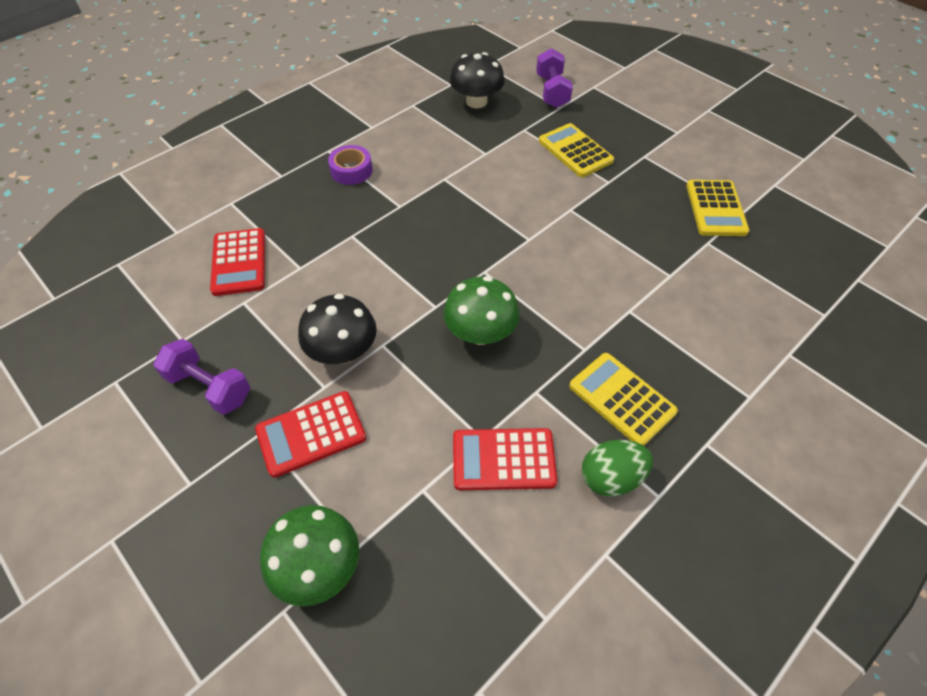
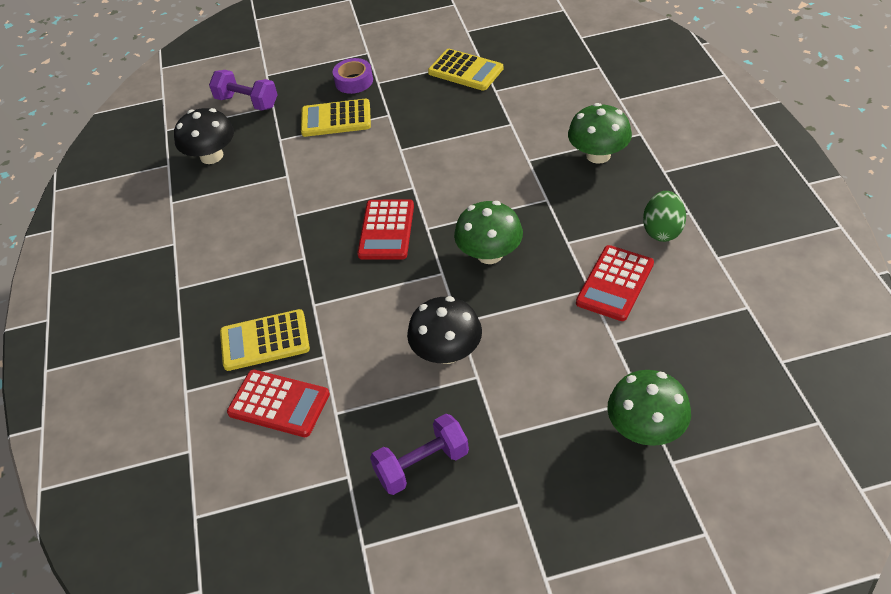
camera: 55 degrees left, 5 degrees down
red calculator [255,391,366,478] -> red calculator moved to [357,199,414,260]
purple tape [328,145,373,185] -> purple tape moved to [333,58,373,94]
yellow calculator [569,353,678,446] -> yellow calculator moved to [220,309,310,371]
none -> green mushroom [568,103,632,164]

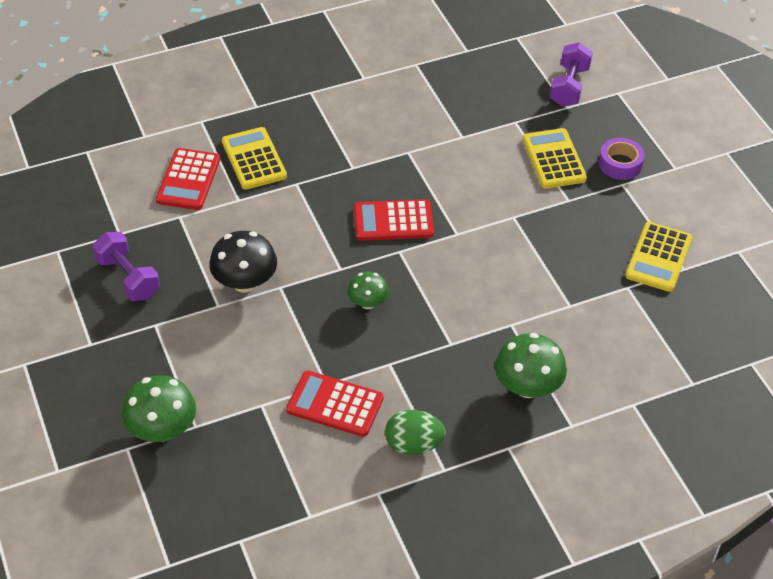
camera: 75 degrees right, 0 degrees up
black mushroom [174,108,234,164] -> none
green mushroom [454,201,523,264] -> green mushroom [347,272,389,309], size x0.61

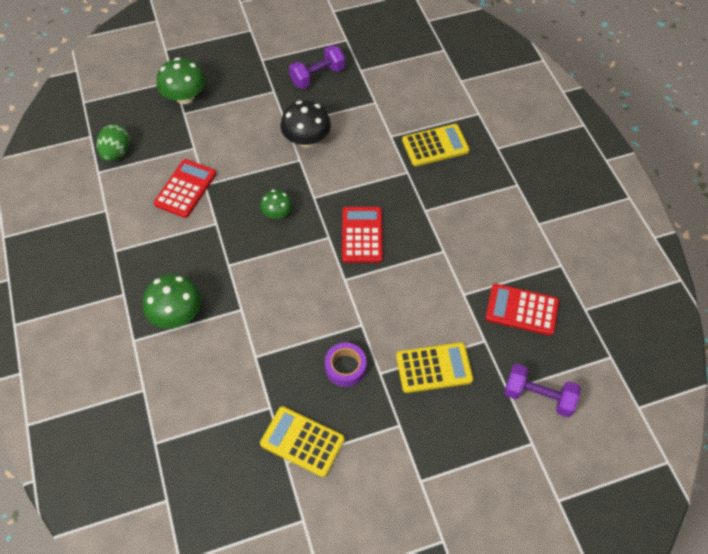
camera: 95 degrees right, 10 degrees up
red calculator [156,148,220,210] -> red calculator moved to [486,284,559,336]
green egg [385,410,446,455] -> green egg moved to [97,124,130,161]
purple tape [599,138,645,180] -> purple tape moved to [325,343,367,387]

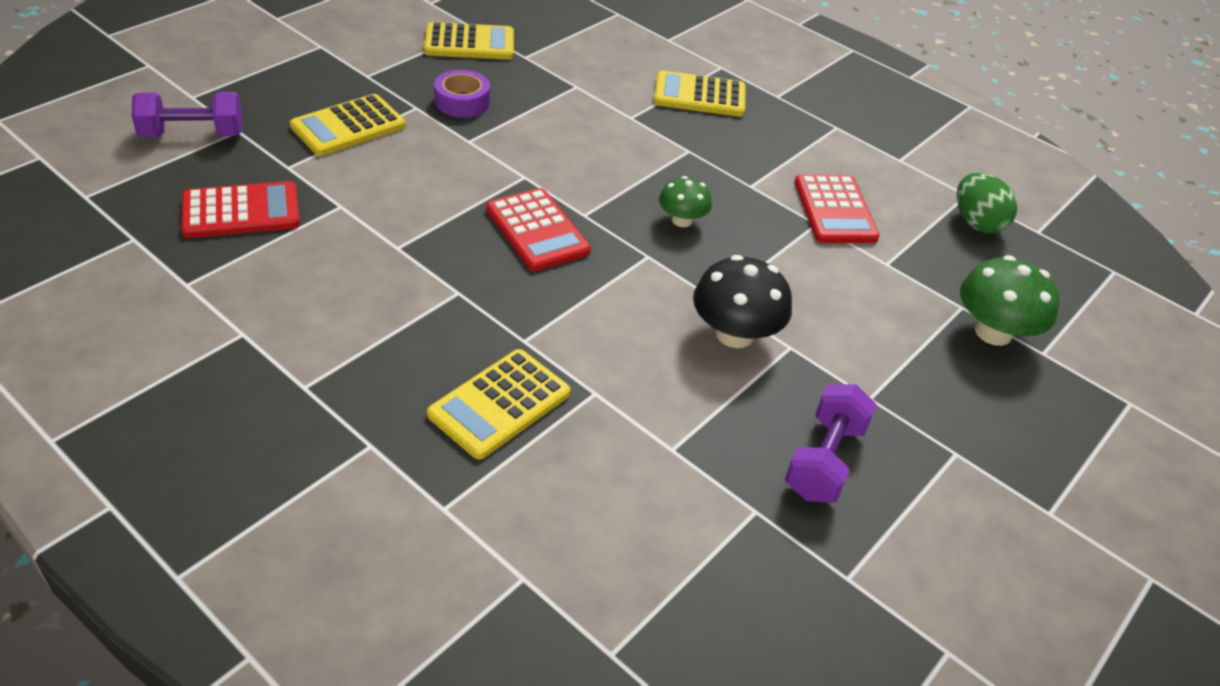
camera: 145 degrees right, 15 degrees down
green mushroom [143,274,201,328] -> yellow calculator [654,70,746,117]

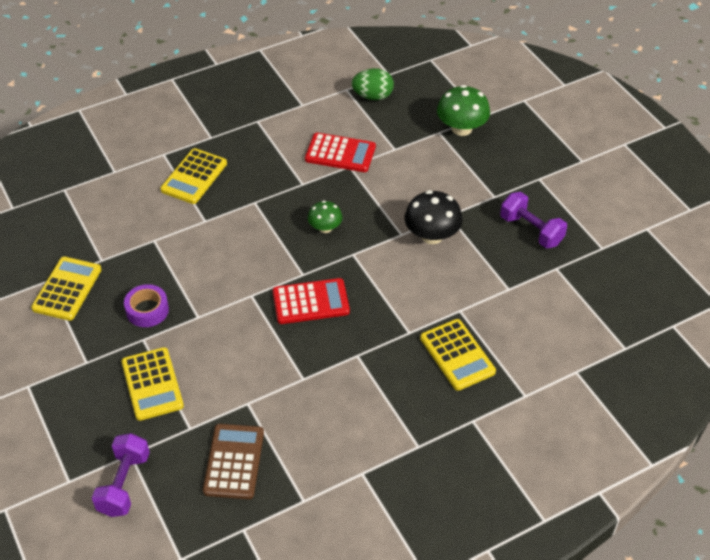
camera: 65 degrees left, 5 degrees up
red calculator [181,181,300,238] -> brown calculator [203,424,264,499]

